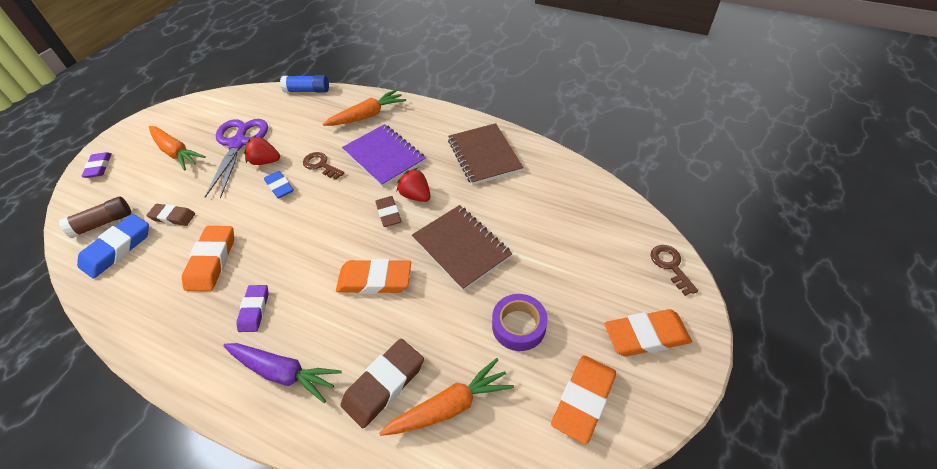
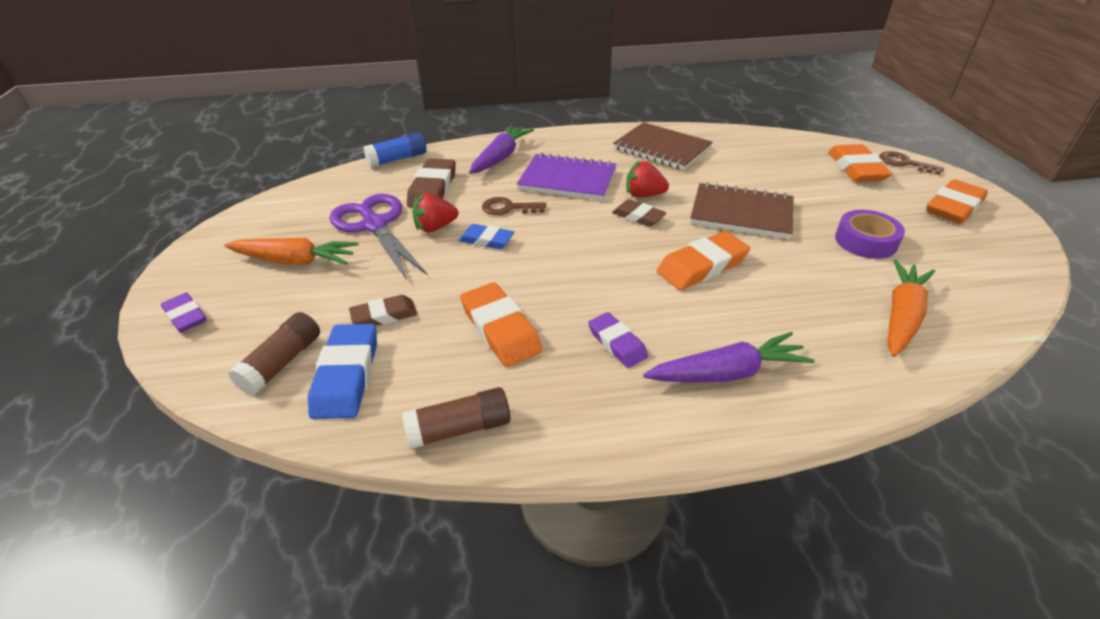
camera: 35 degrees left, 10 degrees down
orange carrot [323,89,406,126] -> purple carrot [469,125,534,174]
brown eraser [341,339,424,428] -> brown eraser moved to [407,158,456,208]
orange eraser [551,356,616,444] -> orange eraser moved to [828,144,892,182]
none -> brown glue stick [402,387,511,449]

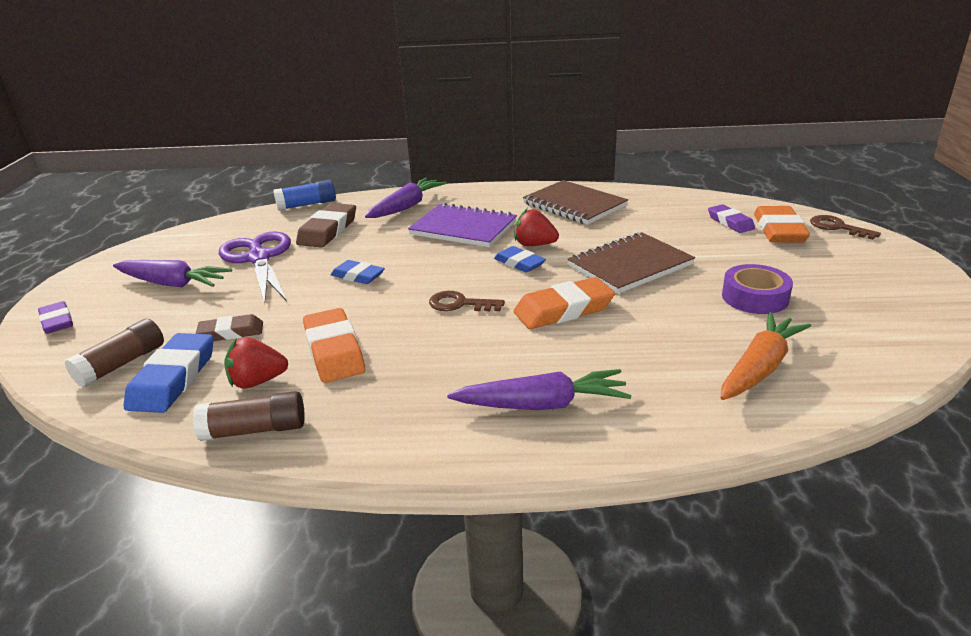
camera: 10 degrees right, 10 degrees down
orange carrot [224,238,359,265] -> purple carrot [113,260,232,287]
red strawberry [412,193,458,232] -> red strawberry moved to [224,337,288,389]
brown key [482,197,546,215] -> brown key moved to [429,291,505,311]
purple eraser [588,312,648,368] -> purple eraser moved to [708,204,755,233]
brown eraser [612,199,666,227] -> blue eraser [494,246,546,272]
brown notebook [690,182,794,239] -> brown notebook turned 60 degrees counterclockwise [568,232,695,294]
orange eraser [926,179,988,224] -> none

